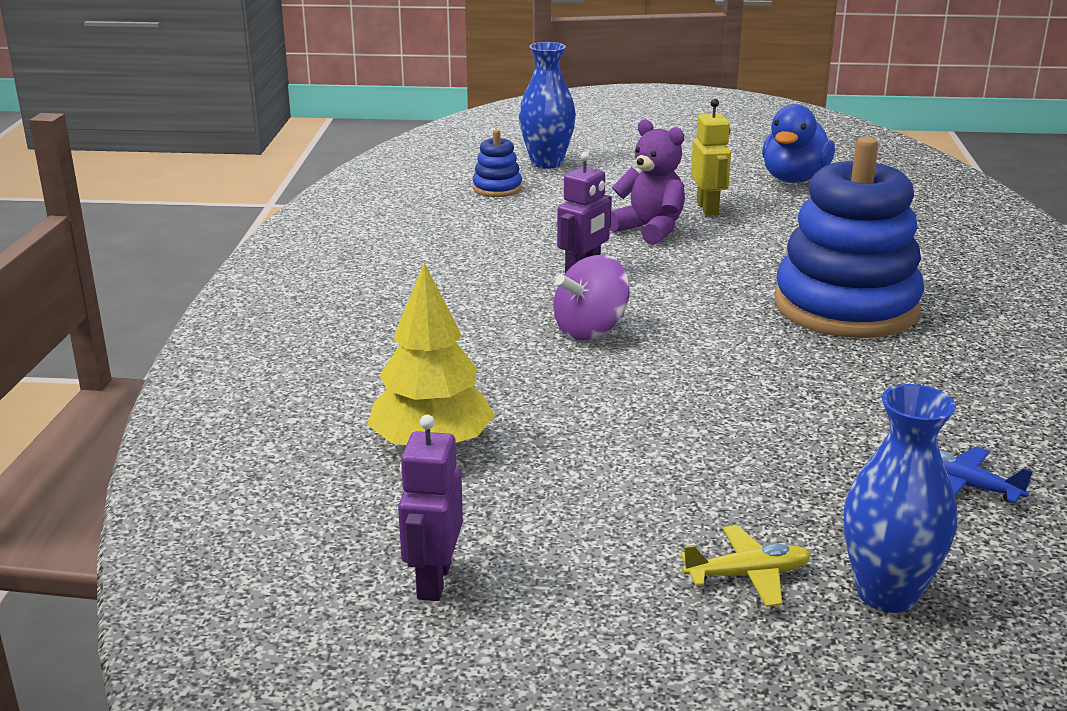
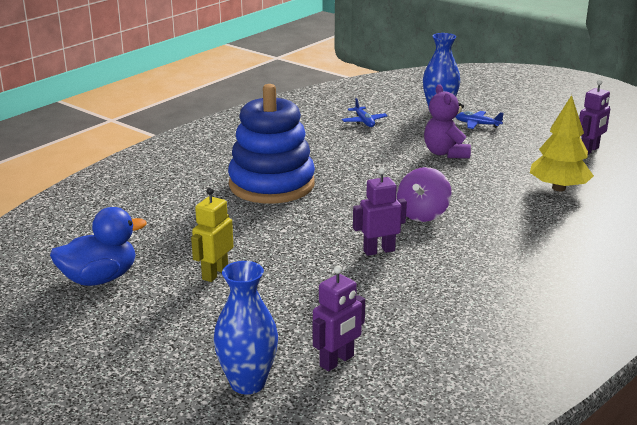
camera: 145 degrees left, 0 degrees up
blue stacking toy [473,130,522,197] -> purple robot [313,265,365,371]
purple spinning top [553,255,630,340] -> purple spinning top turned 120 degrees clockwise [397,167,452,222]
purple teddy bear [610,119,685,245] -> purple teddy bear moved to [424,84,471,158]
yellow plane [680,525,811,607] -> blue plane [456,111,504,129]

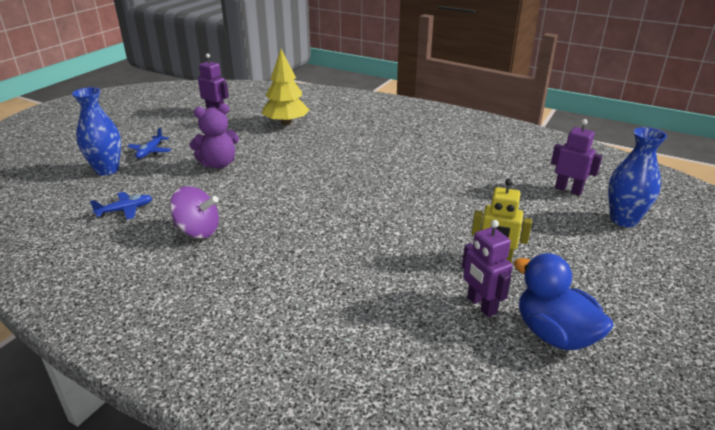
camera: 100 degrees left, 5 degrees up
blue stacking toy [228,84,315,203] -> none
purple robot [353,167,407,256] -> purple robot moved to [462,220,513,317]
purple spinning top [397,167,452,222] -> purple spinning top moved to [170,186,219,238]

